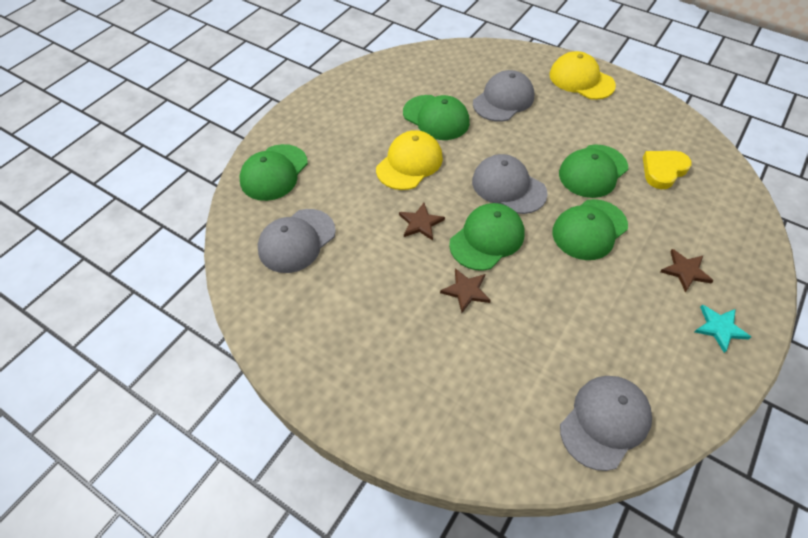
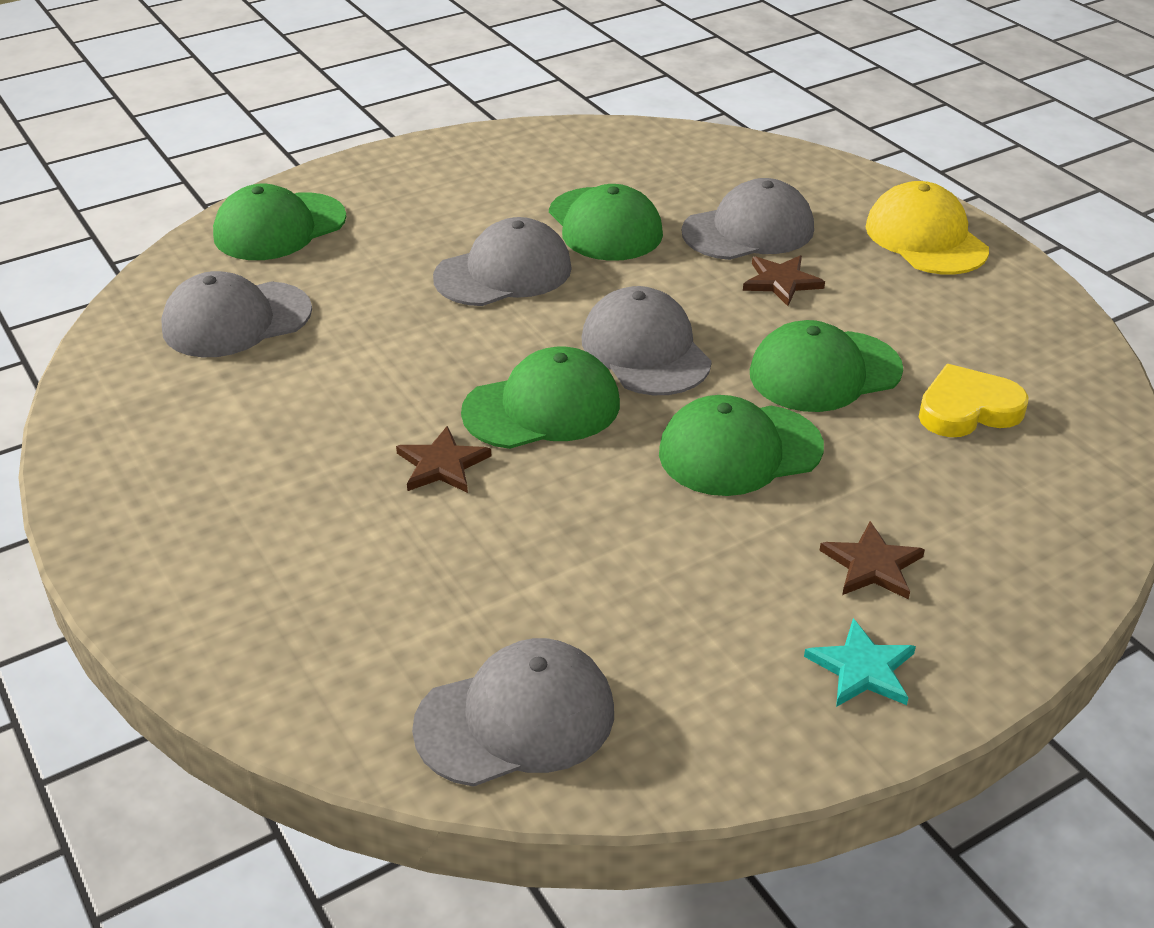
camera: 25 degrees right, 15 degrees down
yellow cap [376,130,443,190] -> grey cap [433,217,572,306]
brown star [399,203,445,240] -> brown star moved to [743,256,825,306]

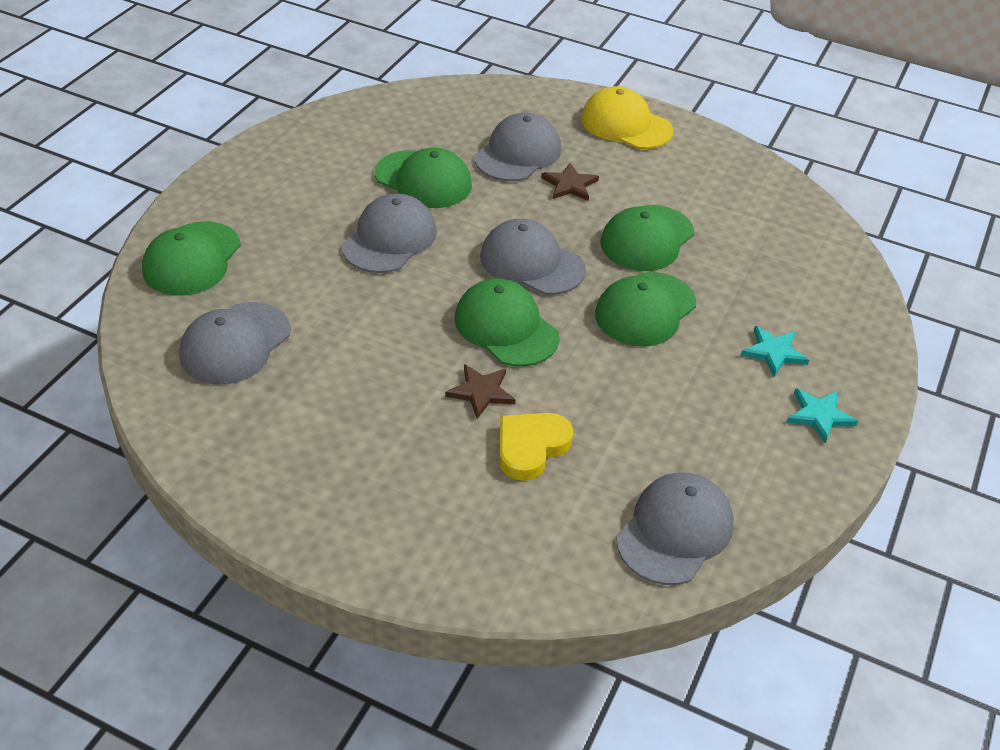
camera: 35 degrees left, 5 degrees up
green cap [461,347,620,449] -> green cap turned 75 degrees counterclockwise [455,278,559,367]
brown star [819,521,925,599] -> turquoise star [741,326,809,377]
yellow heart [919,364,1029,437] -> yellow heart moved to [499,413,573,481]

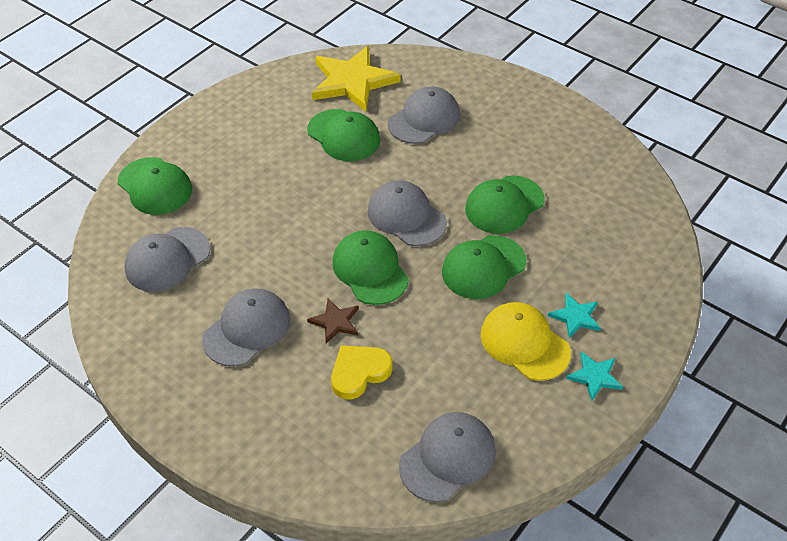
camera: 15 degrees right, 5 degrees up
green cap [142,222,241,296] -> green cap turned 75 degrees counterclockwise [118,157,192,215]
grey cap [342,193,437,273] -> grey cap moved to [202,289,290,366]
brown star [541,163,599,201] -> none
yellow cap [581,86,673,149] -> yellow cap moved to [481,302,571,381]
none -> yellow star [312,46,401,112]

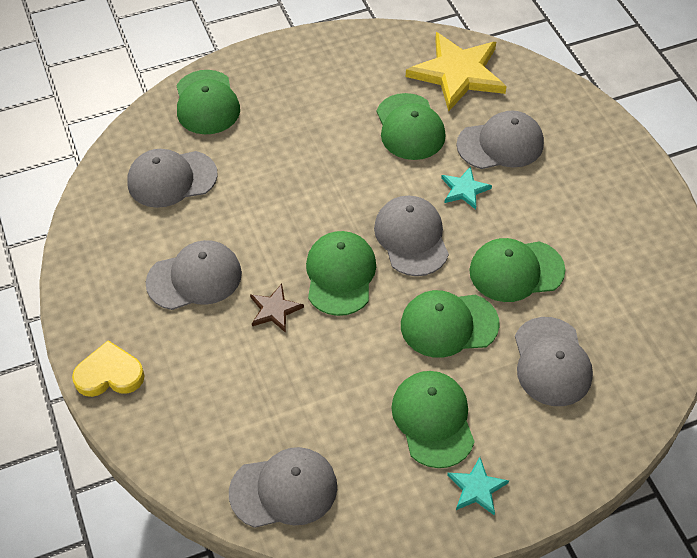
camera: 30 degrees right, 5 degrees up
yellow heart [331,345,393,400] -> yellow heart moved to [72,340,145,397]
yellow cap [481,302,571,381] -> green cap [391,371,475,468]
turquoise star [548,293,601,338] -> turquoise star moved to [441,166,492,210]
none -> grey cap [515,317,593,406]

